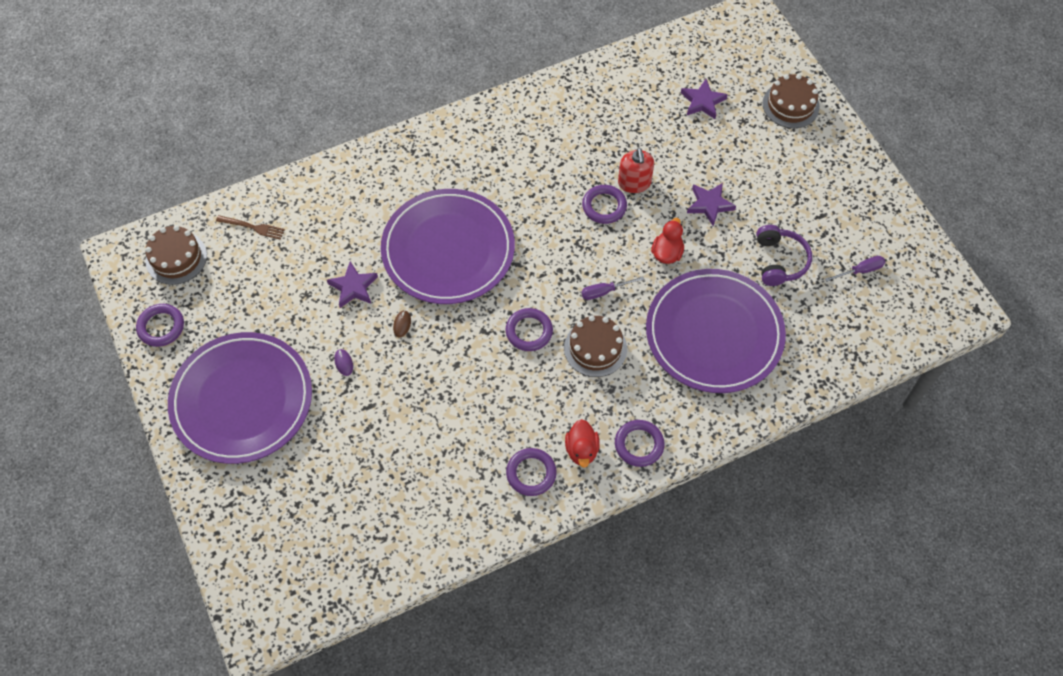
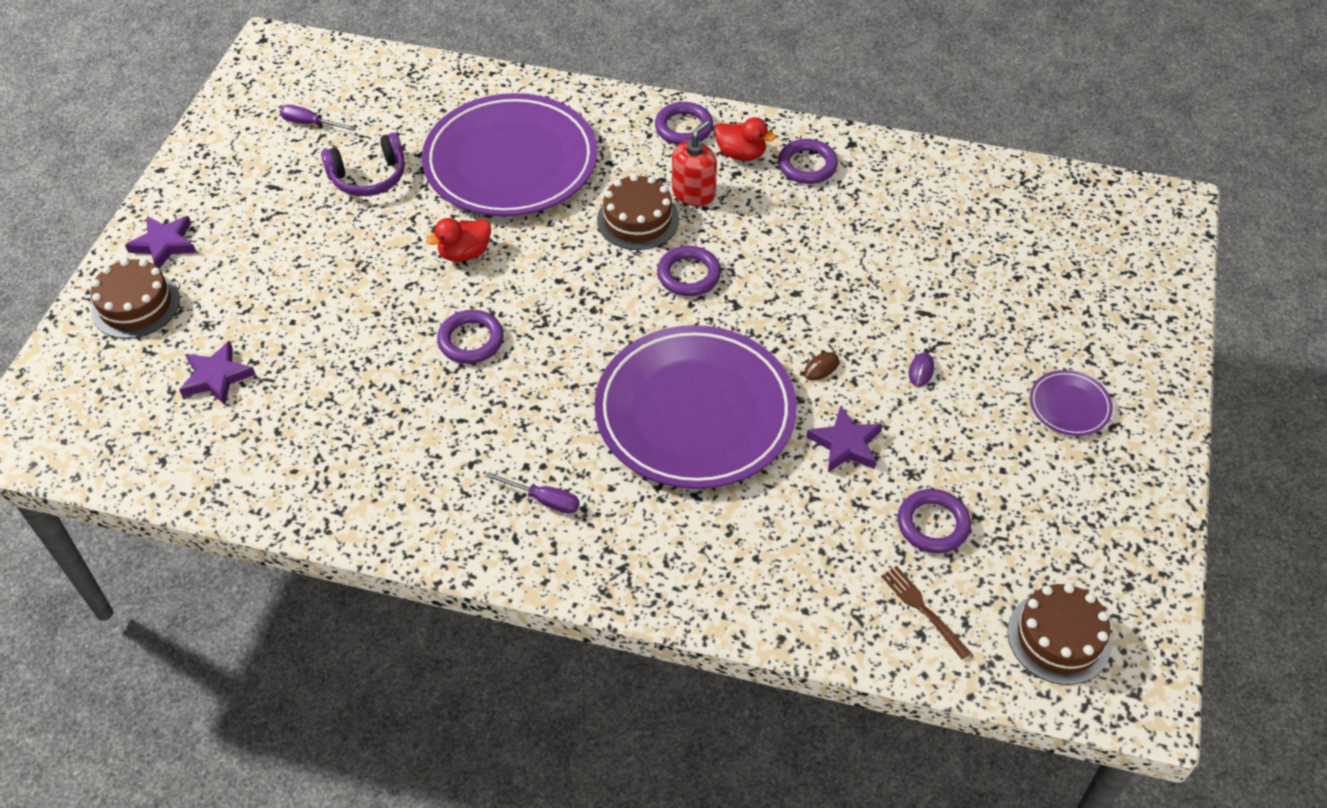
camera: 140 degrees left, 10 degrees down
purple ring [136,304,184,347] -> purple ring moved to [898,489,971,553]
purple plate [168,332,312,464] -> purple plate [1030,370,1113,436], size x0.41
red duck [565,419,600,468] -> red duck turned 75 degrees clockwise [714,117,776,161]
purple screwdriver [581,276,645,300] -> purple screwdriver moved to [485,472,580,514]
red soap dispenser [618,148,654,193] -> red soap dispenser moved to [672,120,717,206]
purple star [687,183,736,226] -> purple star moved to [125,216,197,268]
purple headphones [756,225,812,286] -> purple headphones turned 150 degrees counterclockwise [321,133,405,196]

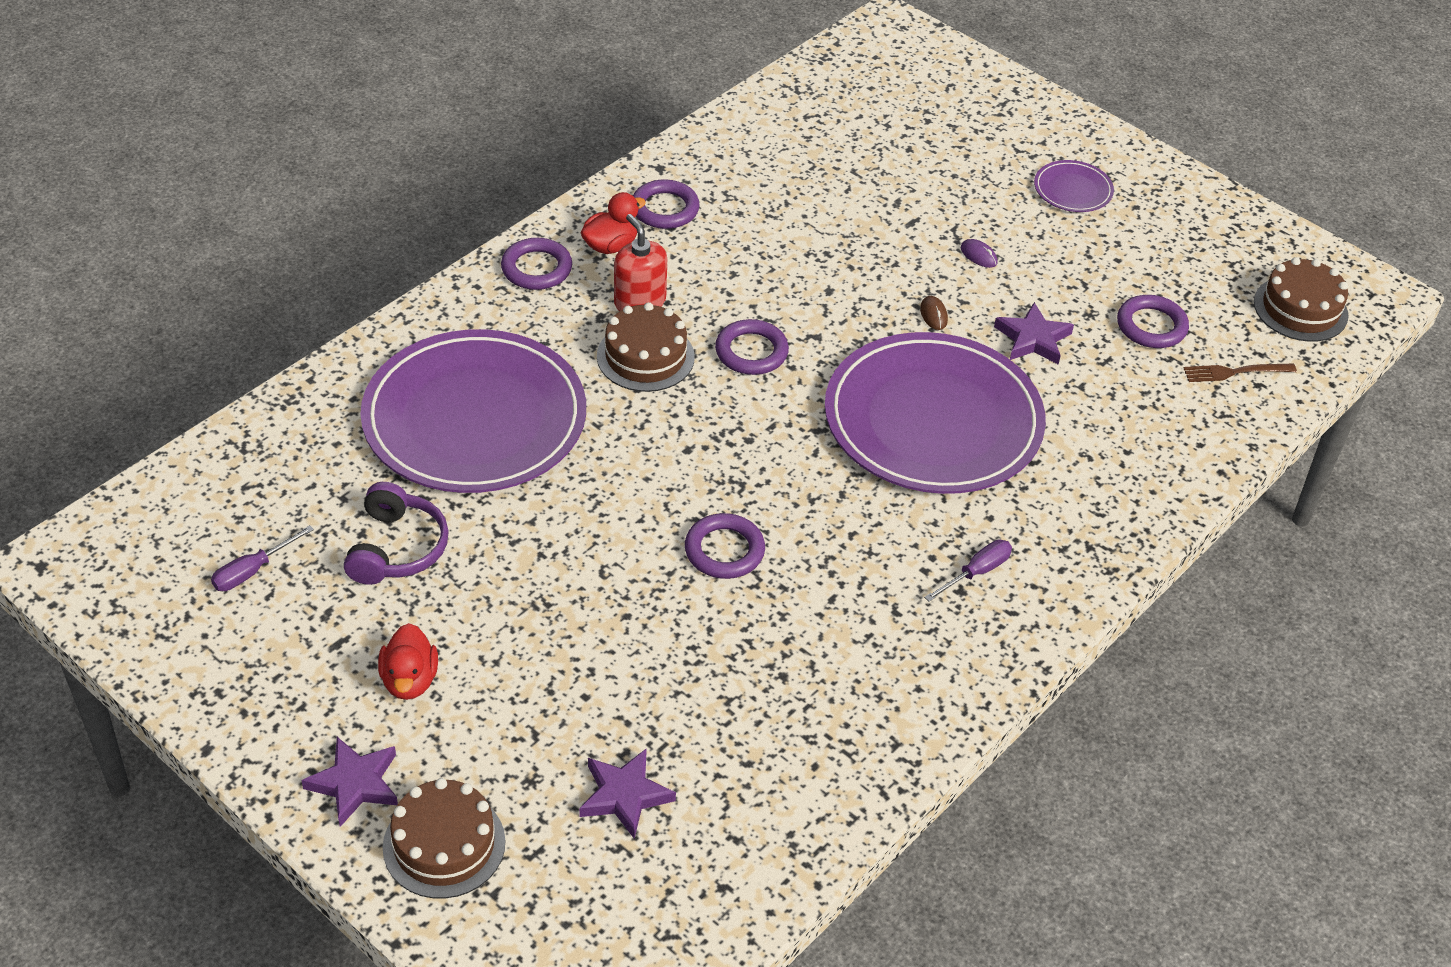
camera: 65 degrees left, 5 degrees down
red duck [426,218,491,262] -> red duck moved to [378,623,438,700]

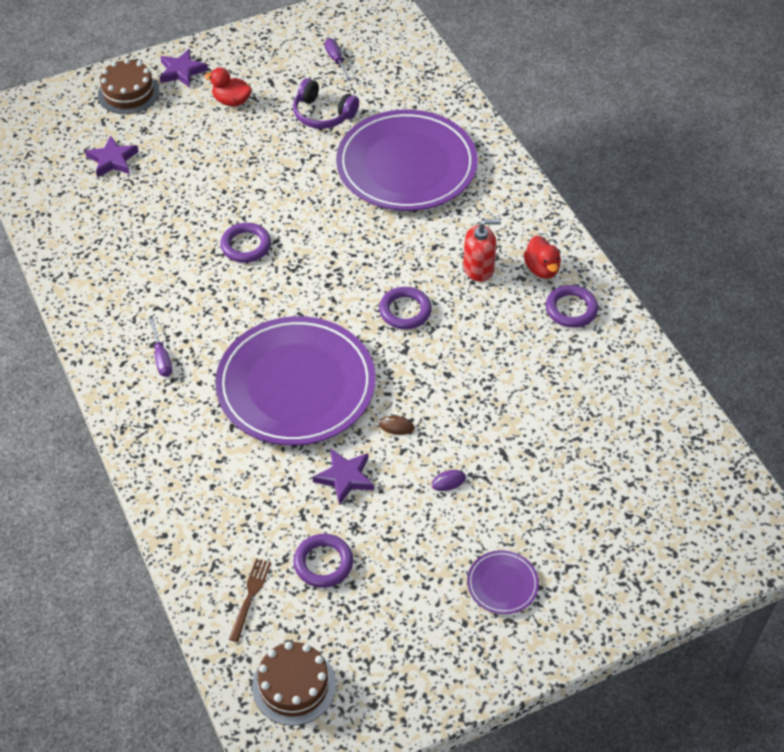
camera: 115 degrees right, 5 degrees up
purple ring [501,238,572,290] -> none
brown cake [597,302,695,392] -> none

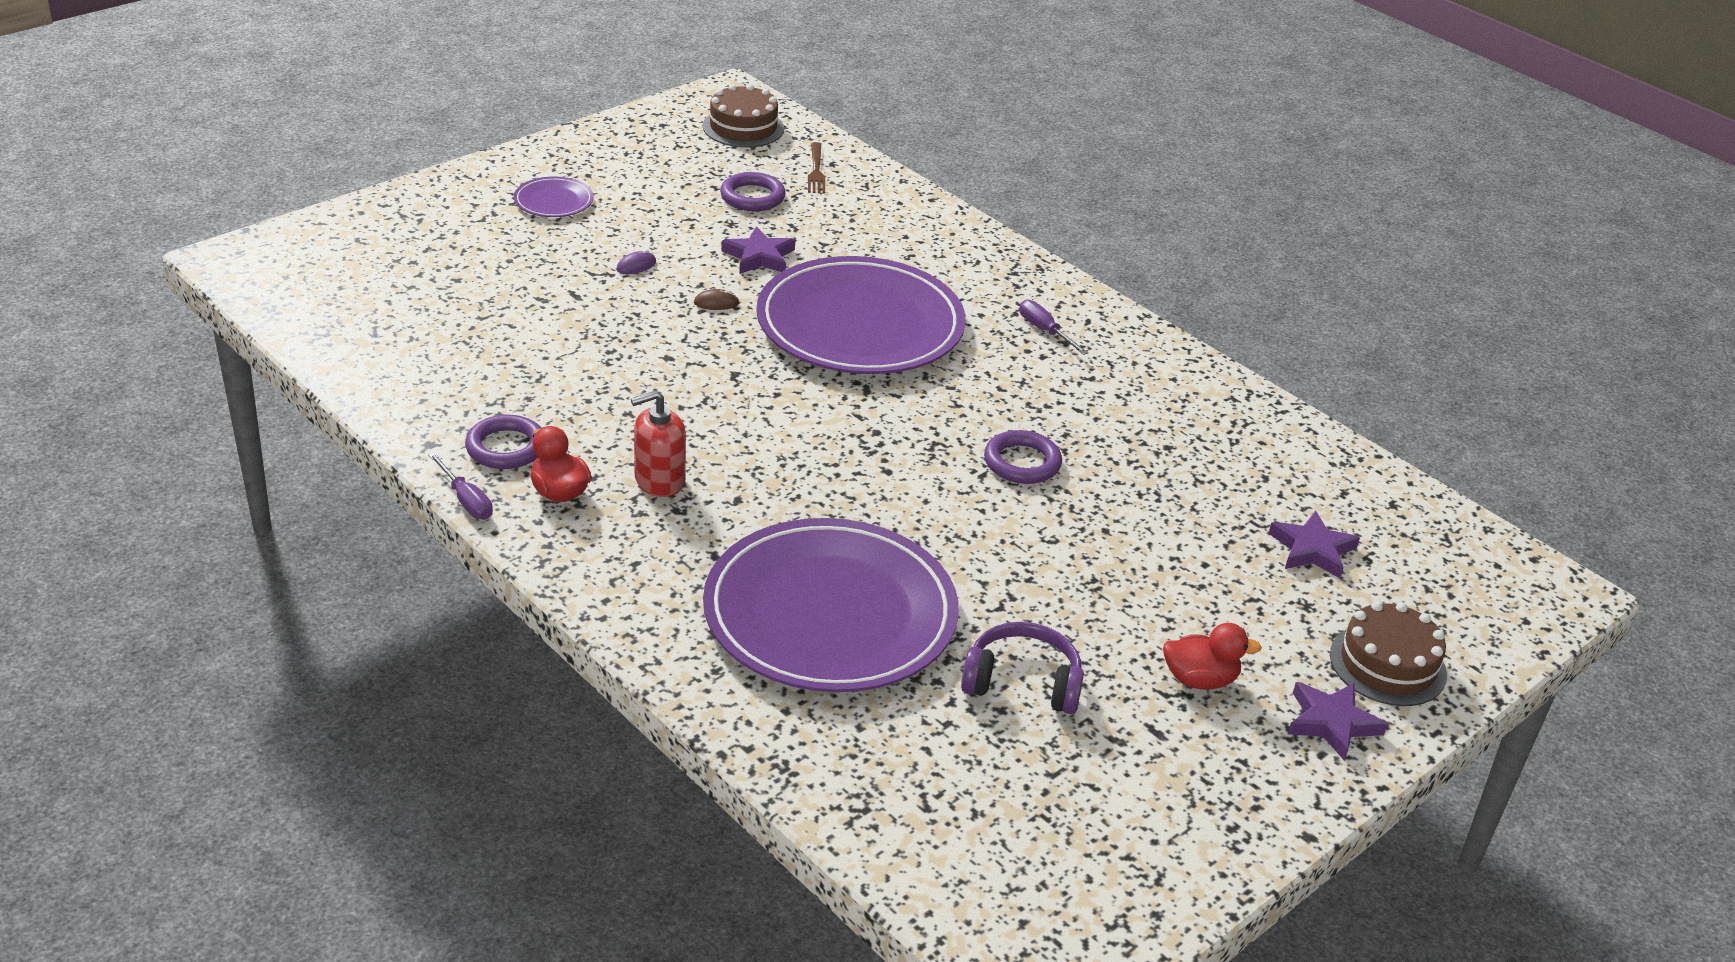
camera: 160 degrees right, 15 degrees down
purple screwdriver [325,38,352,81] -> purple screwdriver moved to [428,452,493,520]
purple ring [379,287,432,329] -> none

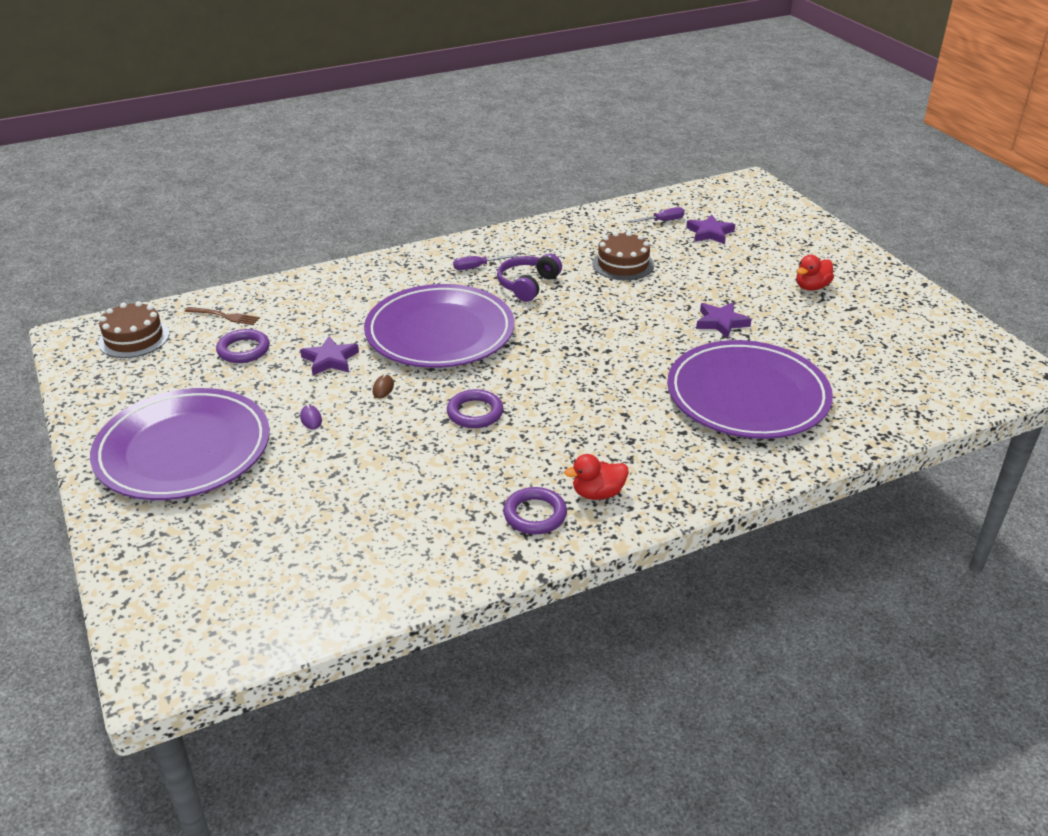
camera: 70 degrees left, 0 degrees up
purple screwdriver [428,452,493,520] -> purple screwdriver moved to [627,207,684,223]
purple plate [514,177,594,217] -> purple plate [90,388,270,500], size x2.45
red soap dispenser [631,390,686,497] -> none
purple headphones [961,622,1084,714] -> purple headphones moved to [497,254,562,302]
purple ring [984,430,1062,484] -> purple ring moved to [447,389,503,428]
red duck [1163,623,1262,689] -> red duck turned 150 degrees counterclockwise [796,255,834,291]
purple star [1288,682,1388,761] -> purple star moved to [696,302,752,339]
brown cake [1330,601,1447,706] -> brown cake moved to [592,231,654,280]

